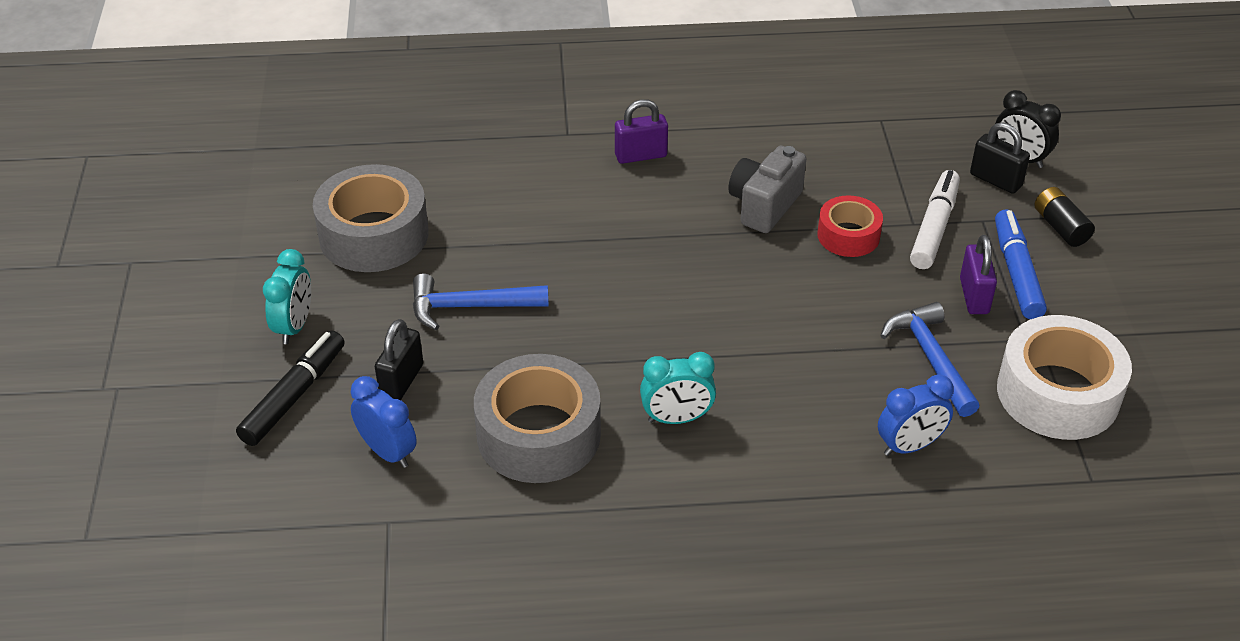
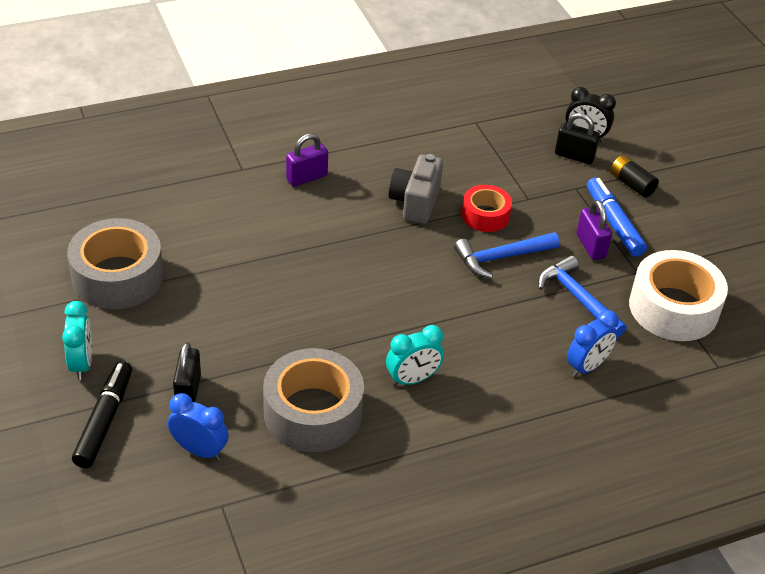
camera: 20 degrees left, 0 degrees up
blue hammer [413,273,549,330] -> blue hammer moved to [454,232,560,279]
white marker [910,170,960,269] -> none

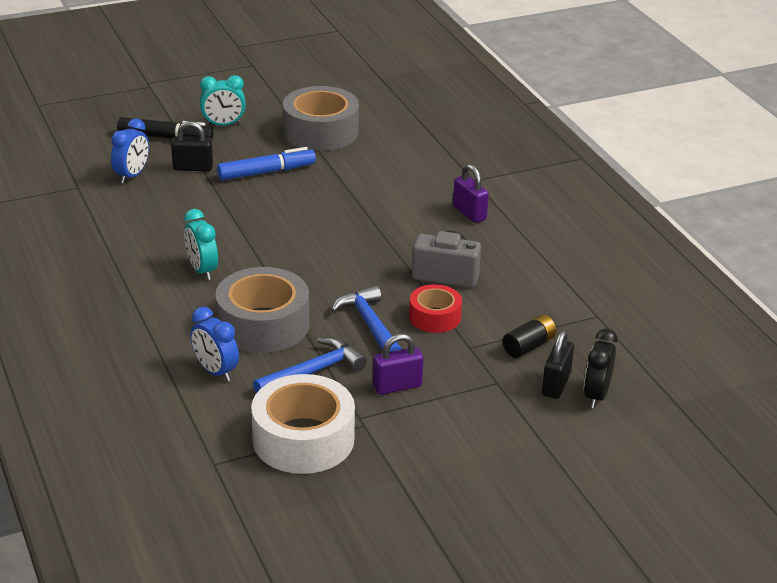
camera: 90 degrees right, 10 degrees down
grey tape [263,348,364,452] -> grey tape moved to [215,267,309,353]
blue marker [587,178,647,257] -> blue marker moved to [217,147,316,180]
black battery [610,155,659,198] -> black battery moved to [502,315,556,358]

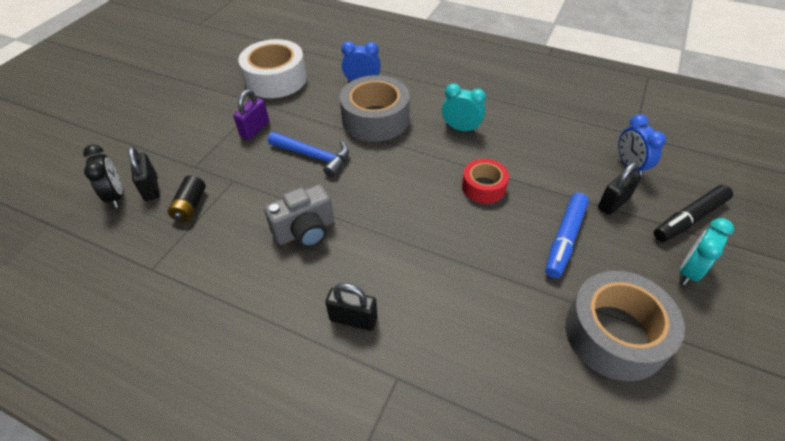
camera: 140 degrees right, 15 degrees up
blue hammer [253,337,367,393] -> none
red tape [409,284,462,333] -> red tape moved to [462,159,509,204]
purple padlock [453,164,489,223] -> black padlock [325,283,377,331]

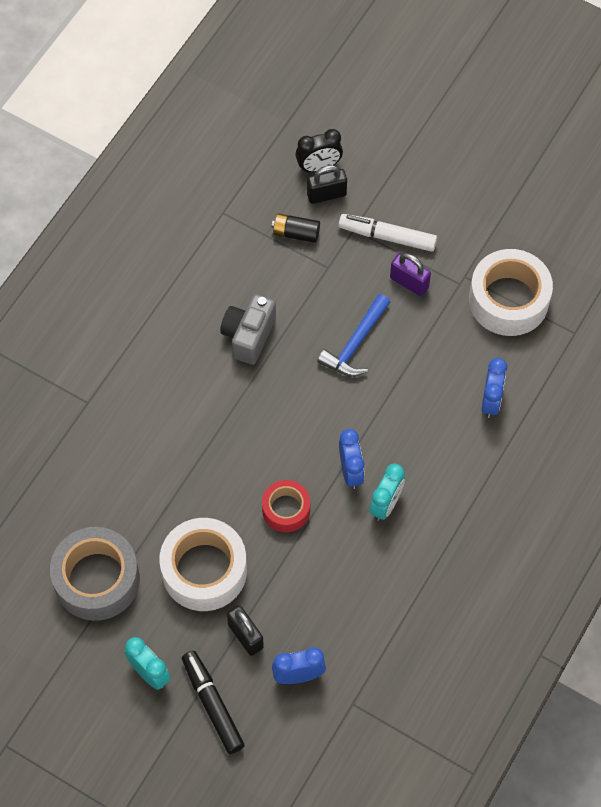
camera: 95 degrees right, 15 degrees up
grey camera [264,184,334,248] -> grey camera turned 45 degrees clockwise [220,294,276,365]
black padlock [325,283,377,331] -> none
grey tape [340,75,410,142] -> none
blue marker [545,193,589,278] -> white tape [159,518,247,611]
none -> white marker [339,214,437,252]
none -> blue clock [339,429,364,489]

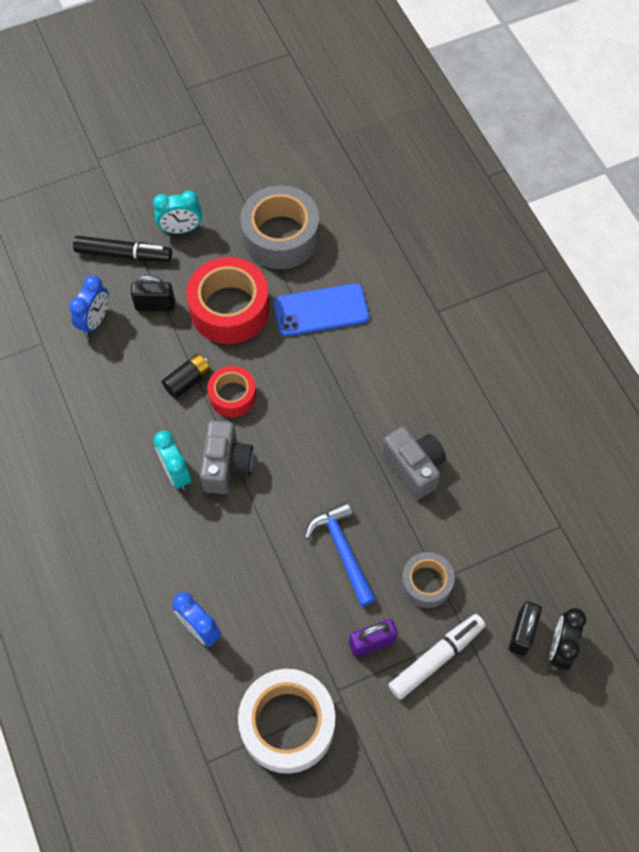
camera: 125 degrees right, 0 degrees up
white tape [159,518,247,611] -> red tape [186,257,270,344]
black battery [272,213,320,243] -> black battery moved to [162,354,211,399]
blue clock [339,429,364,489] -> grey camera [200,420,254,494]
none -> blue phone [274,283,369,337]
none -> grey tape [401,552,455,608]

